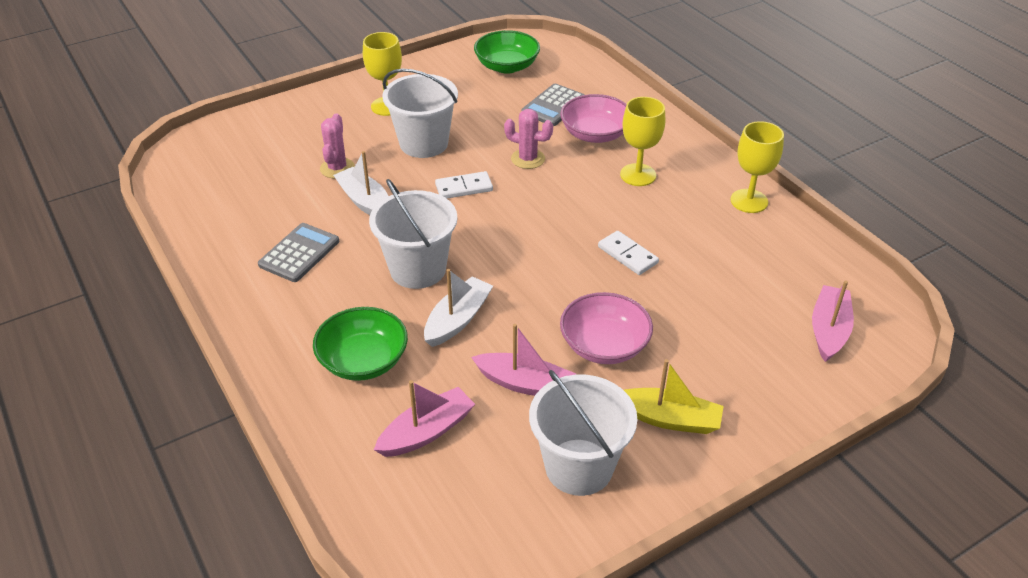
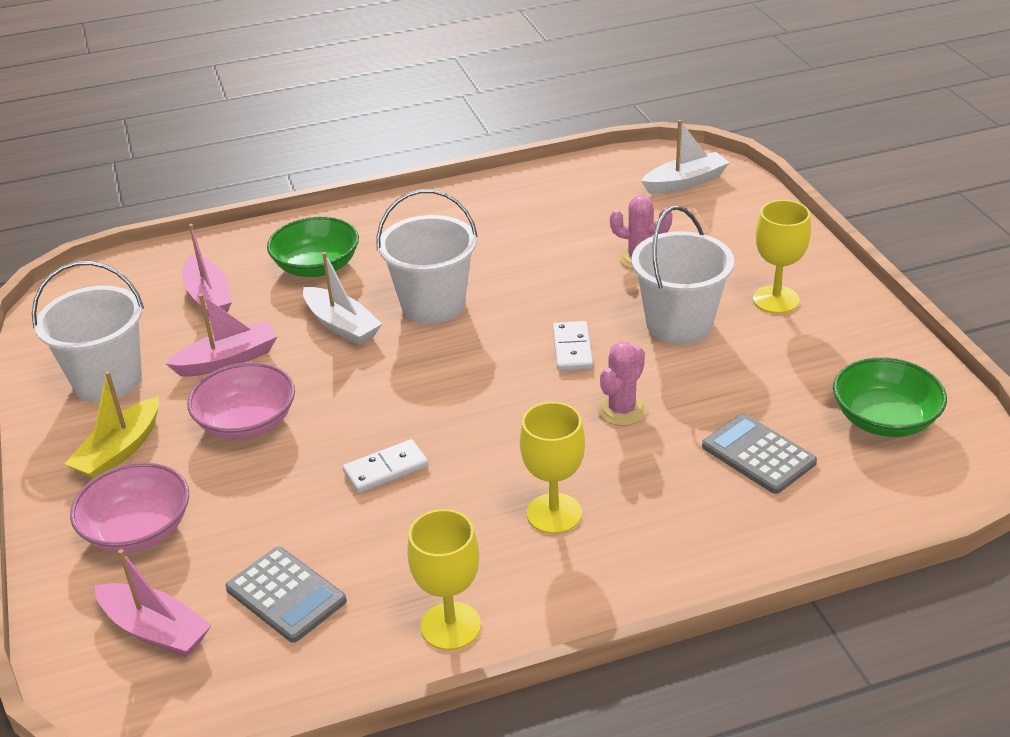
camera: 105 degrees right, 5 degrees down
grey calculator [258,223,339,282] -> grey calculator moved to [226,547,347,643]
white boat [333,151,388,215] -> white boat moved to [641,120,730,194]
pink boat [471,324,576,396] -> pink boat turned 150 degrees counterclockwise [166,294,278,376]
pink bowl [560,94,627,143] -> pink bowl moved to [70,462,189,553]

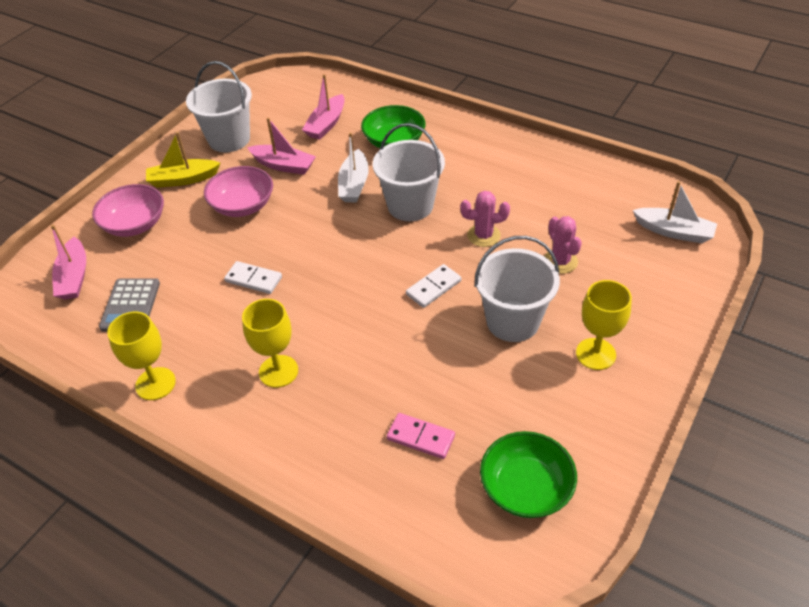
camera: 50 degrees right, 10 degrees up
pink cactus [597,342,647,426] -> pink cactus moved to [460,191,510,247]
grey calculator [702,414,817,494] -> pink domino [387,413,455,459]

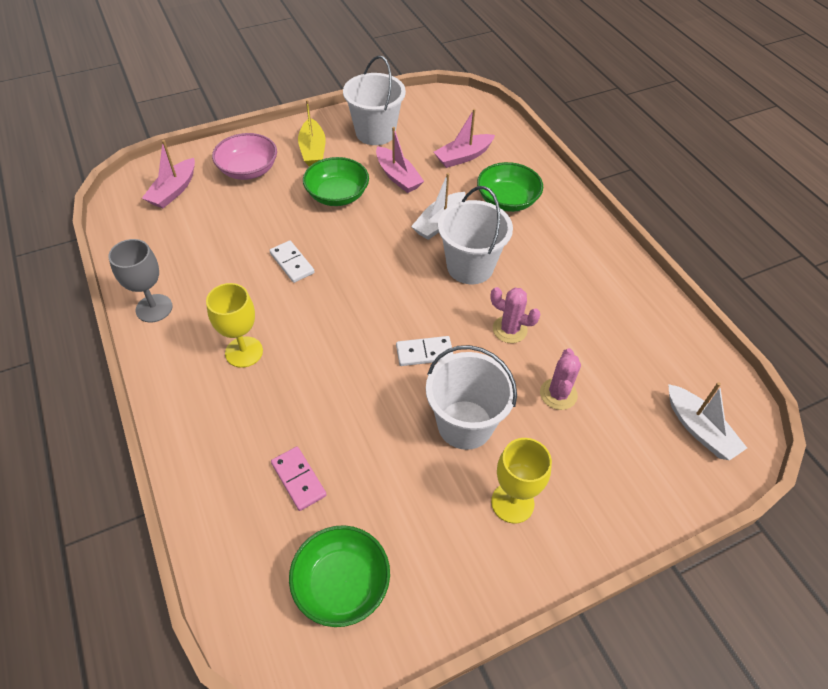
camera: 30 degrees right, 5 degrees up
grey calculator [99,278,160,332] -> none
yellow goblet [107,312,176,400] -> grey goblet [108,239,173,323]
yellow boat [146,132,220,188] -> yellow boat turned 120 degrees counterclockwise [298,100,326,166]
pink bowl [204,166,273,217] -> green bowl [303,157,369,206]

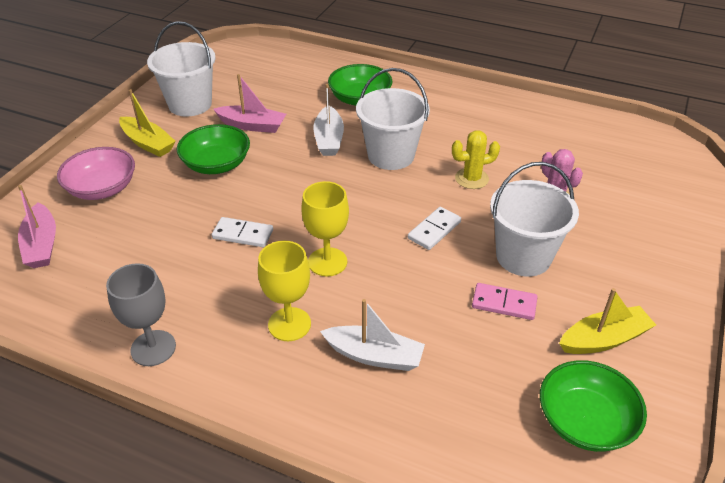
camera: 40 degrees left, 10 degrees down
pink domino [271,447,327,511] -> pink domino moved to [472,283,538,320]
pink boat [434,109,495,168] -> none
pink cactus [490,287,541,343] -> yellow cactus [452,130,500,189]
yellow goblet [491,438,552,524] -> yellow goblet moved to [301,181,349,277]
white boat [668,382,747,460] -> white boat moved to [320,299,425,371]
none -> yellow boat [559,288,656,354]

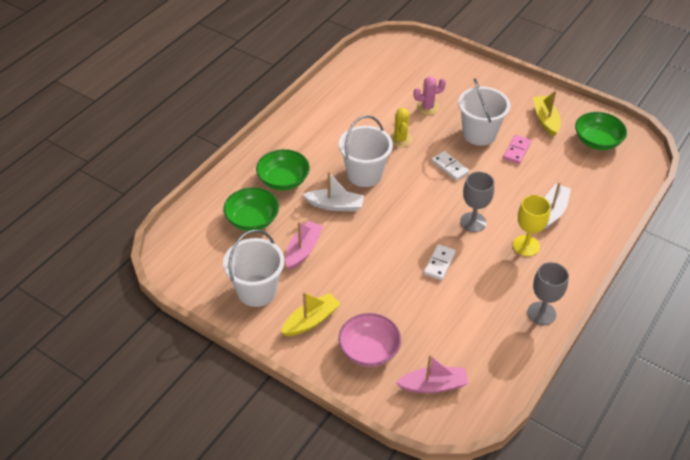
camera: 80 degrees left, 5 degrees up
green bowl [177,124,250,174] -> green bowl moved to [223,187,279,231]
yellow goblet [301,181,349,277] -> grey goblet [460,172,494,232]

